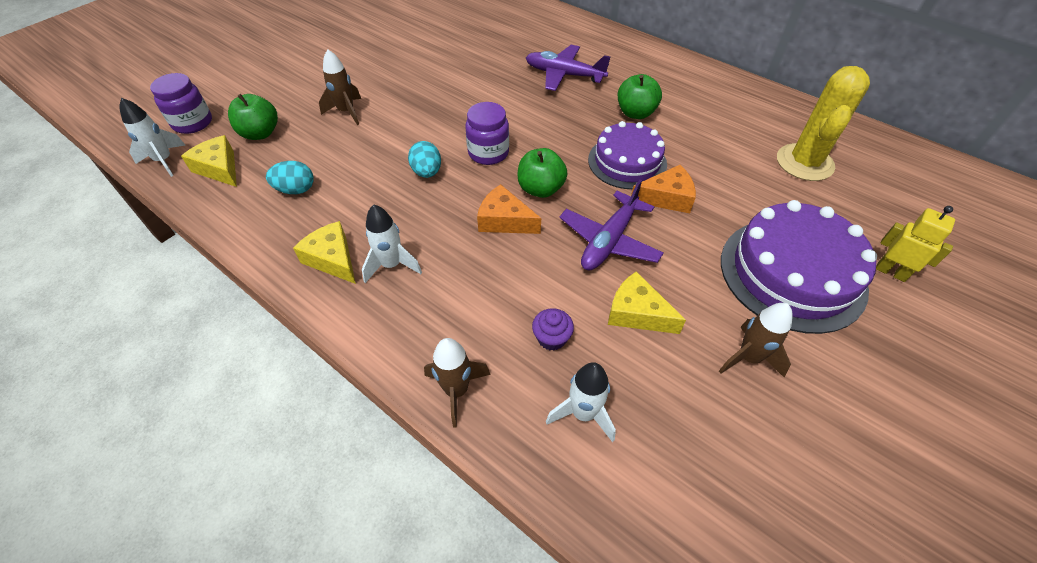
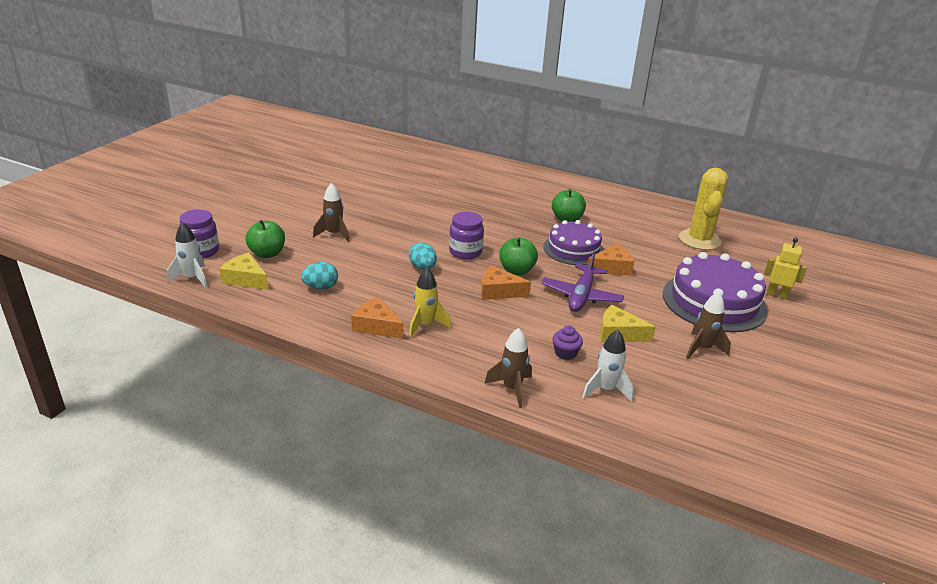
camera: 15 degrees left, 20 degrees down
yellow cheese [293,221,356,284] -> orange cheese [351,297,403,339]
white rocket [362,204,422,283] -> yellow rocket [409,268,451,338]
purple plane [526,45,610,91] -> none

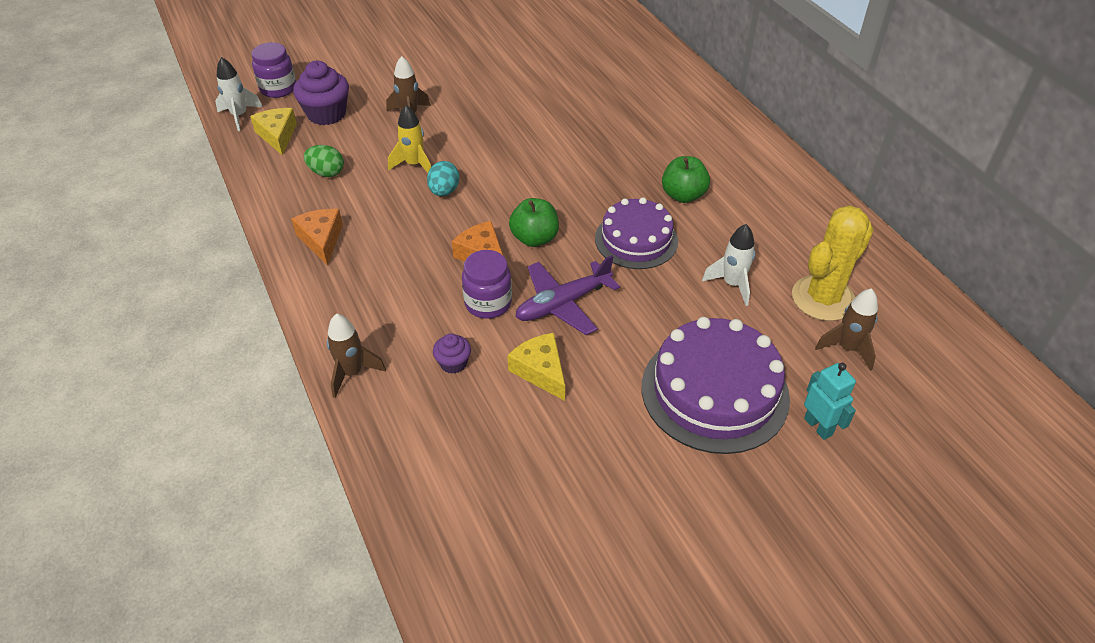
camera: 40 degrees right, 15 degrees up
green apple [245,220,285,258] -> purple cupcake [293,61,349,125]
turquoise egg [301,262,338,289] -> green egg [304,145,344,177]
yellow rocket [409,268,451,338] -> yellow rocket moved to [388,105,431,173]
purple jar [449,212,484,259] -> purple jar moved to [462,250,512,319]
white rocket [582,330,634,401] -> white rocket moved to [702,224,755,306]
orange cheese [587,244,635,276] -> none
brown rocket [686,292,731,359] -> brown rocket moved to [815,288,878,371]
yellow robot [764,238,807,299] -> turquoise robot [804,363,856,440]

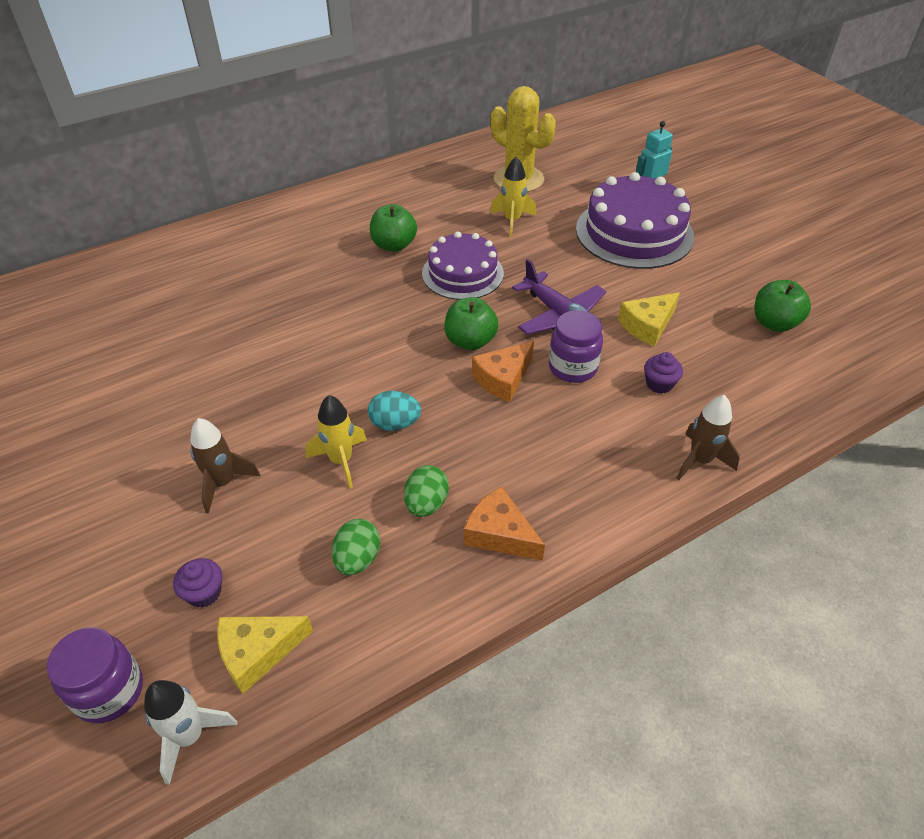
camera: 95 degrees left, 0 degrees up
orange cheese [291,209,343,266] -> orange cheese turned 60 degrees clockwise [464,486,545,561]
purple cupcake [293,61,349,125] -> purple cupcake [173,558,222,608], size x0.53
white rocket [702,224,755,306] -> yellow rocket [490,157,536,237]
brown rocket [815,288,878,371] -> none
none -> green egg [404,465,449,517]
none -> green apple [755,280,811,332]

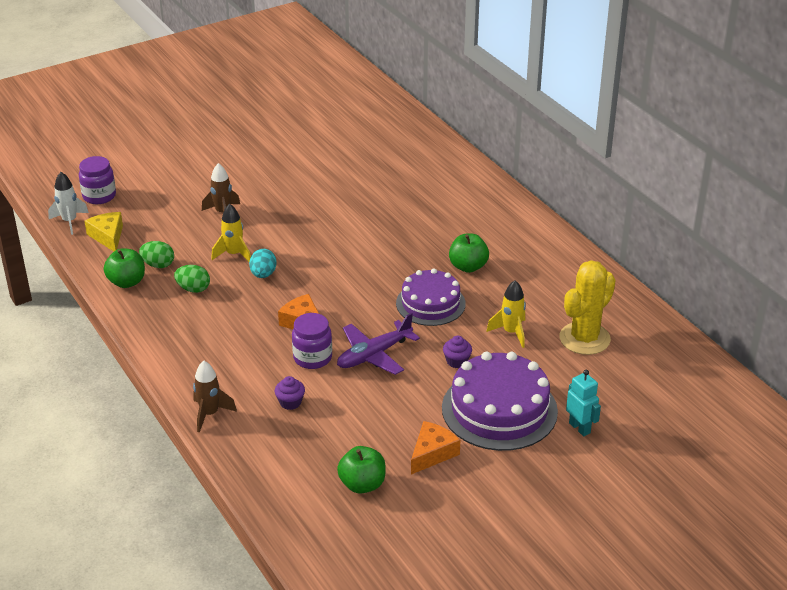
camera: 90 degrees right, 10 degrees down
purple cupcake [173,558,222,608] -> purple cupcake moved to [443,336,472,368]
green apple [444,297,499,350] -> green apple moved to [104,248,145,288]
orange cheese [464,486,545,561] -> orange cheese moved to [411,421,460,475]
yellow cheese [618,292,680,346] -> none

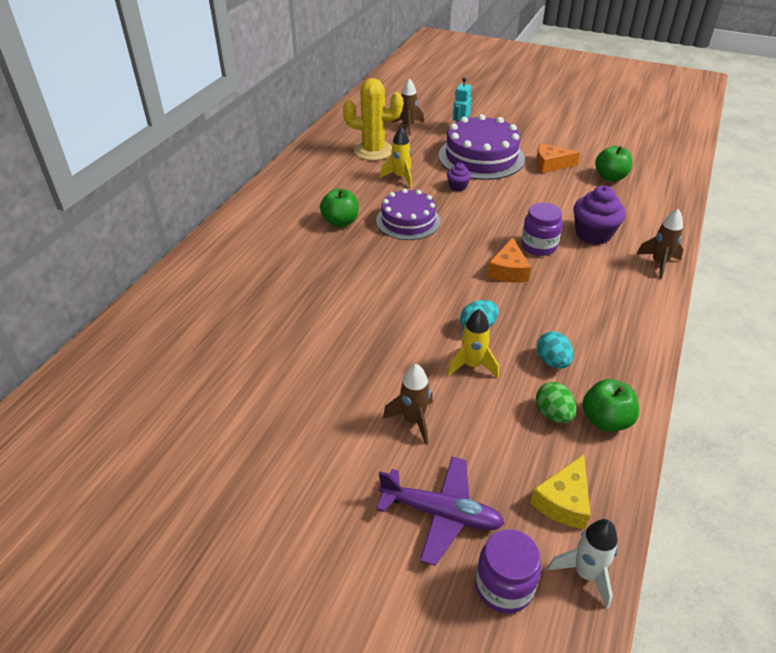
camera: 125 degrees left, 5 degrees up
green egg [174,265,210,293] -> turquoise egg [537,331,574,369]
purple cupcake [275,376,305,410] -> purple cupcake [574,186,626,245], size x1.88
purple plane [337,313,420,375] -> purple plane moved to [376,457,505,566]
none -> brown rocket [392,78,424,136]

